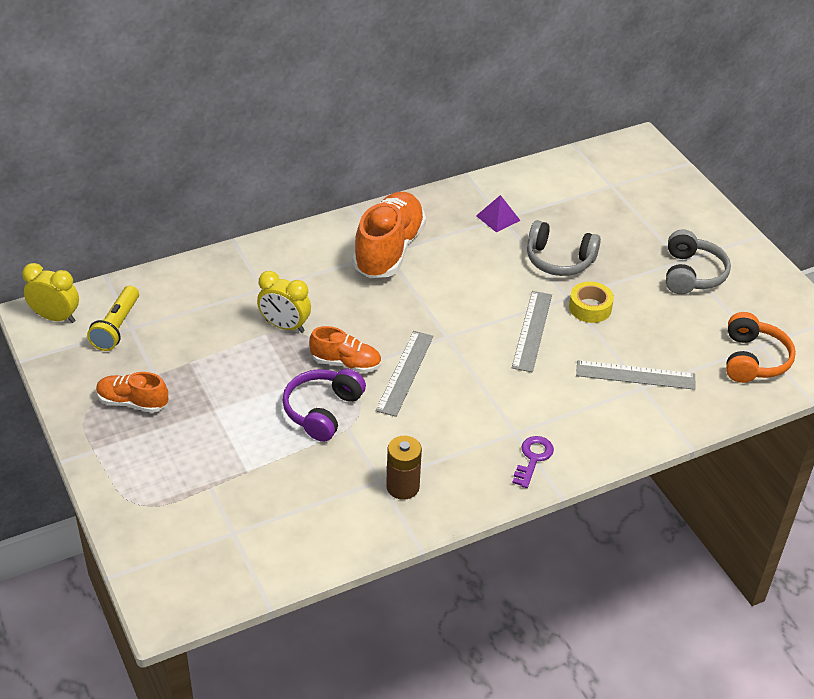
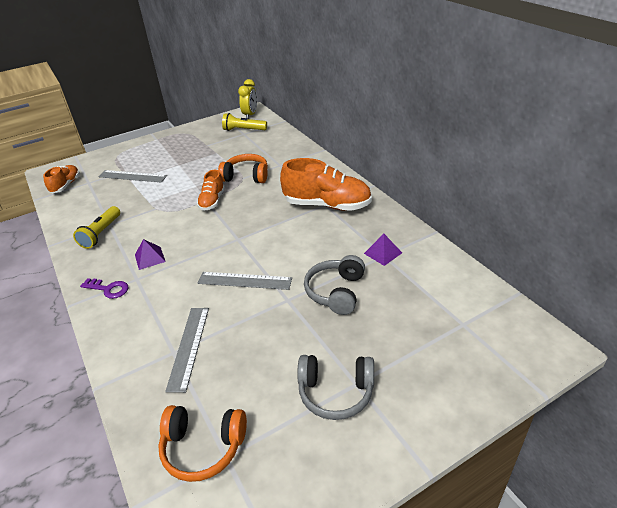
camera: 90 degrees right, 5 degrees down
orange shoe [96,372,168,413] -> orange shoe moved to [43,165,80,193]
yellow clock [257,271,311,333] -> orange headphones [218,154,268,183]
purple headphones [282,369,366,442] -> none
grey ruler [376,331,433,417] -> grey ruler moved to [99,170,167,183]
brown battery [386,436,422,500] -> yellow flashlight [73,206,120,249]
yellow tape [569,282,614,323] -> none
none -> purple pyramid [135,239,166,270]

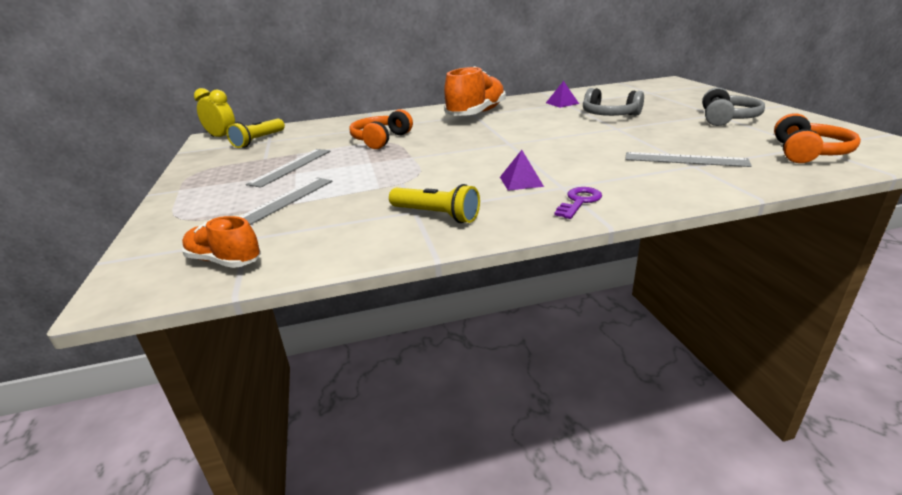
camera: 75 degrees left, 10 degrees down
orange shoe [197,170,225,211] -> none
grey ruler [198,272,292,290] -> grey ruler moved to [246,149,330,188]

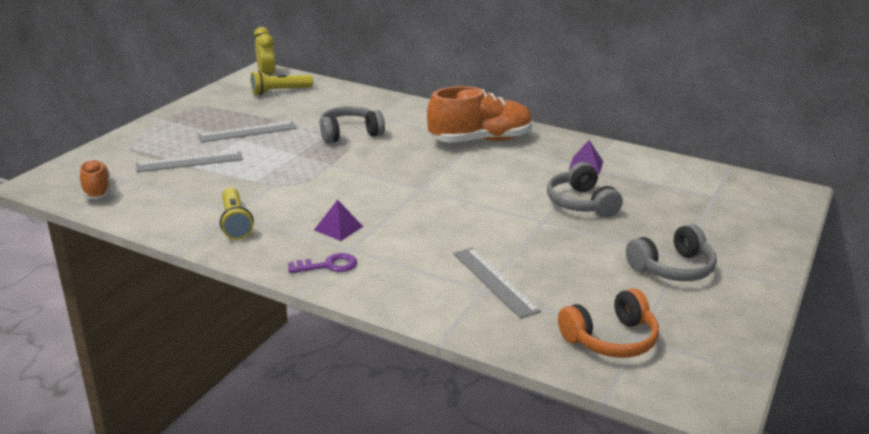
camera: 40 degrees right, 0 degrees up
orange headphones [350,109,413,149] -> grey headphones [319,106,385,143]

